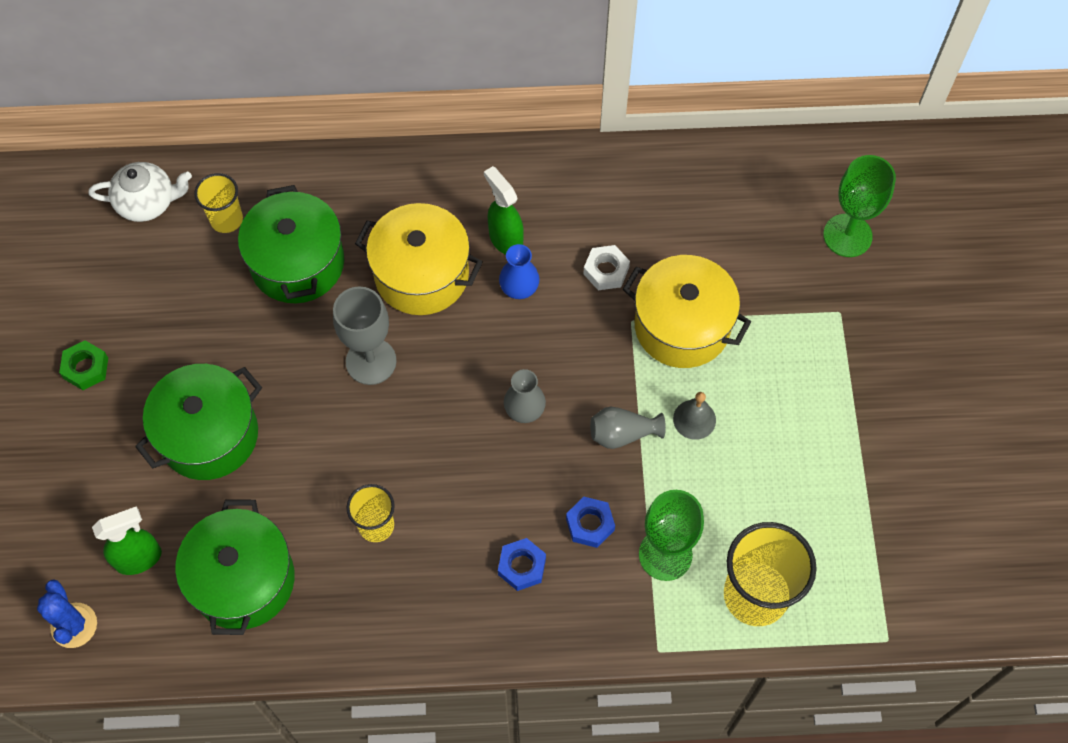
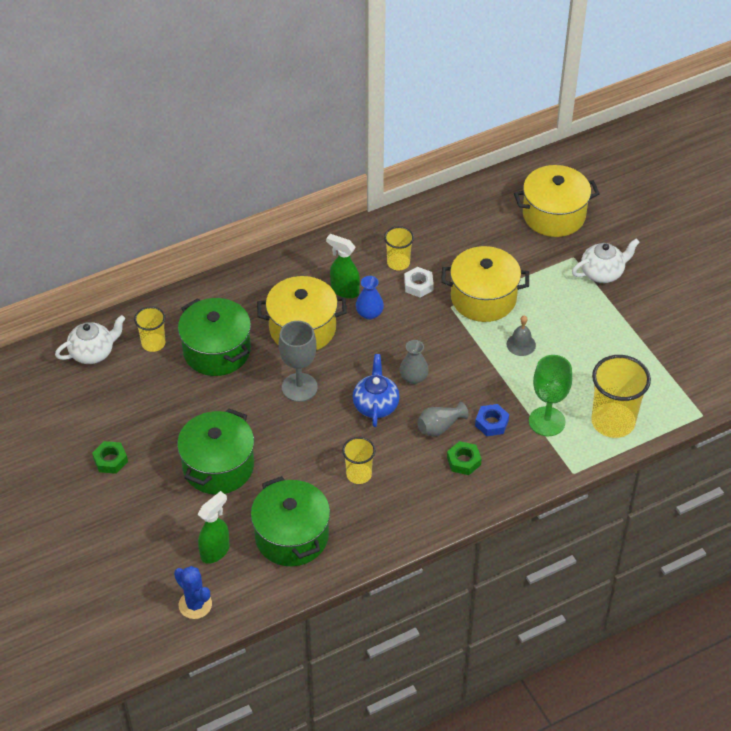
camera: 25 degrees left, 15 degrees down
blue nut [498,538,546,591] -> green nut [447,441,482,475]
grey vase [590,407,666,449] -> grey vase moved to [417,402,469,437]
green goblet [823,155,896,257] -> yellow pot [514,165,600,237]
none -> blue teapot [353,354,400,427]
none -> yellow cup [384,226,414,270]
none -> white teapot [572,238,640,283]

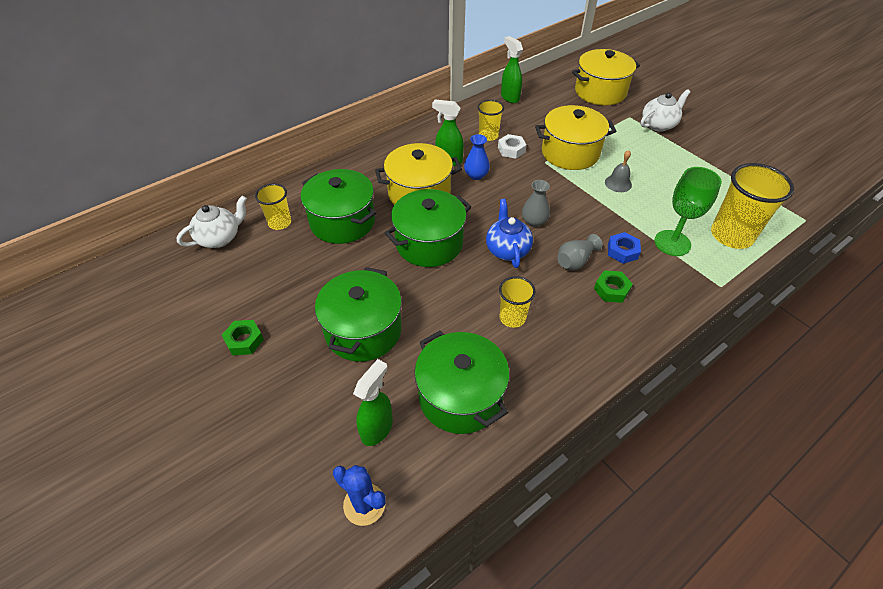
camera: 10 degrees left, 0 degrees up
grey goblet [279,321,318,402] -> green pot [385,189,471,267]
none -> green spray bottle [501,36,523,103]

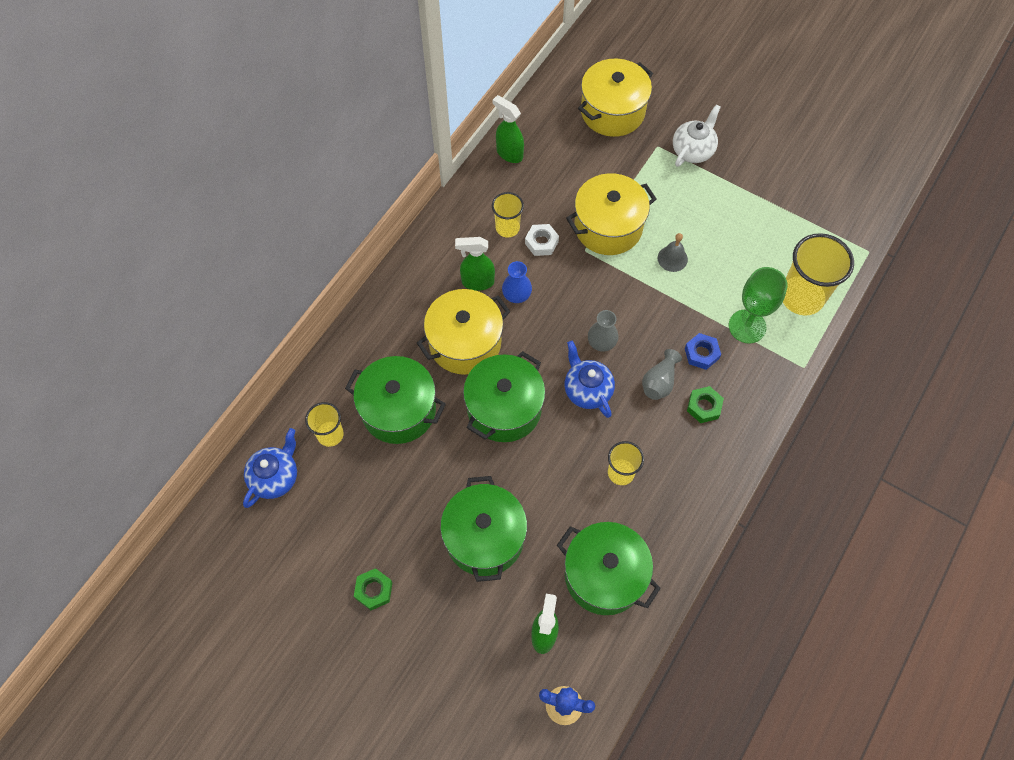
camera: 20 degrees left, 15 degrees up
white teapot [177,195,247,248] -> blue teapot [243,428,297,508]

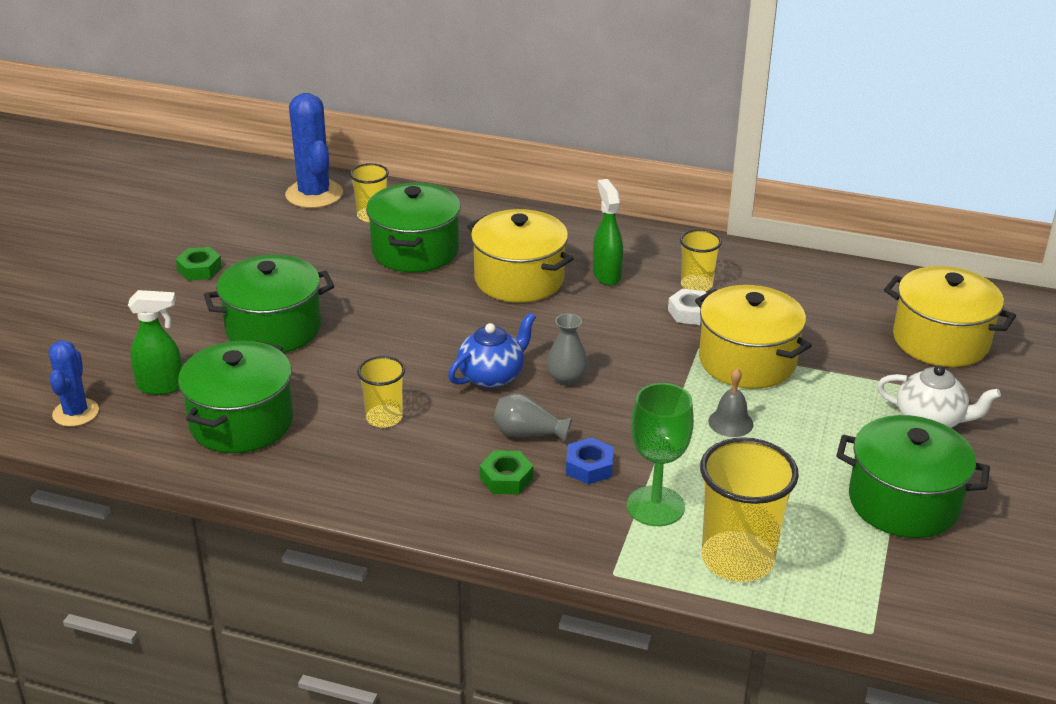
camera: 75 degrees right, 30 degrees down
blue teapot [243,428,297,508] -> blue cactus [285,93,343,208]
green pot [463,351,545,442] -> green pot moved to [836,415,990,538]
green spray bottle [493,95,524,163] -> none
blue vase [502,261,532,303] -> none

